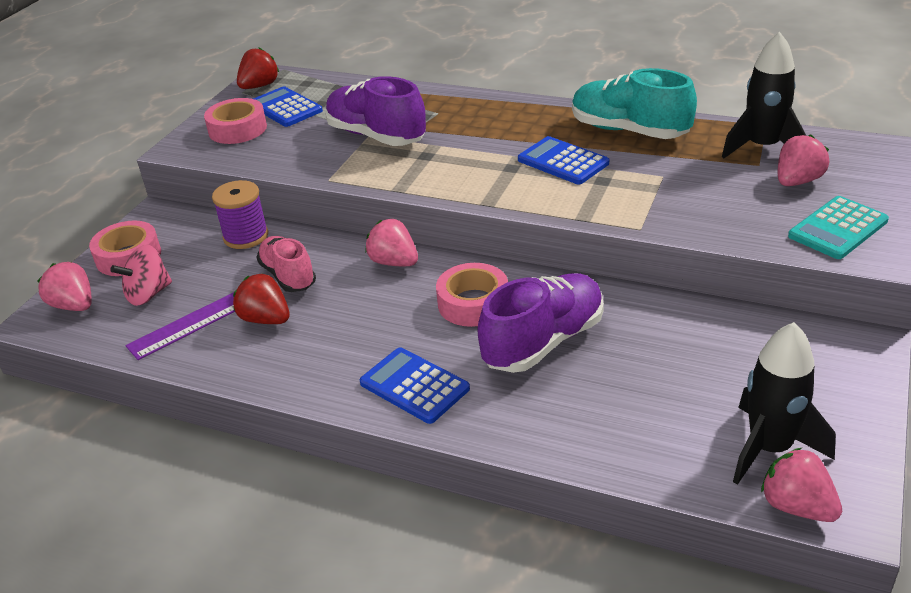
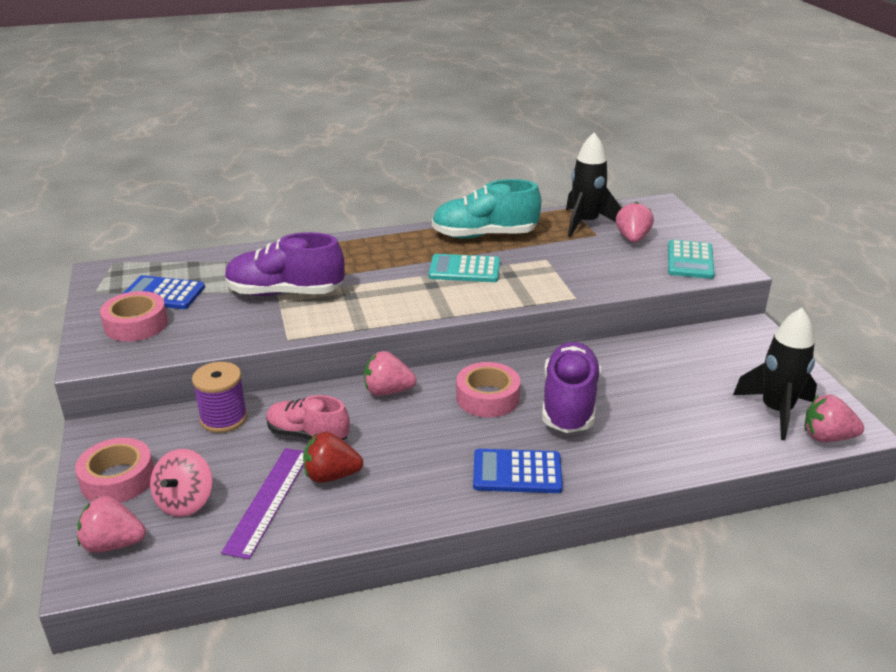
camera: 40 degrees left, 5 degrees down
red strawberry [237,47,279,89] -> none
blue calculator [518,136,609,185] -> turquoise calculator [429,254,500,282]

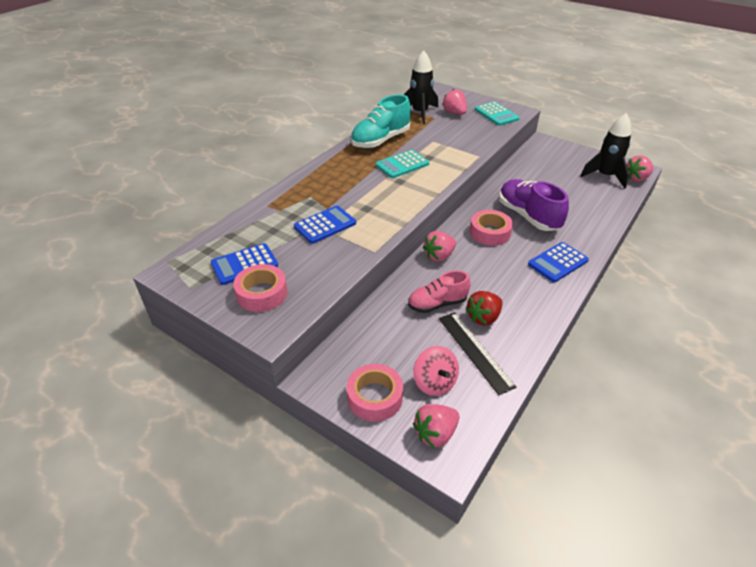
camera: 40 degrees left, 10 degrees up
purple spool [192,362,247,433] -> none
purple ruler [221,448,304,559] -> black ruler [439,312,516,395]
purple shoe [225,232,345,296] -> blue calculator [294,206,356,244]

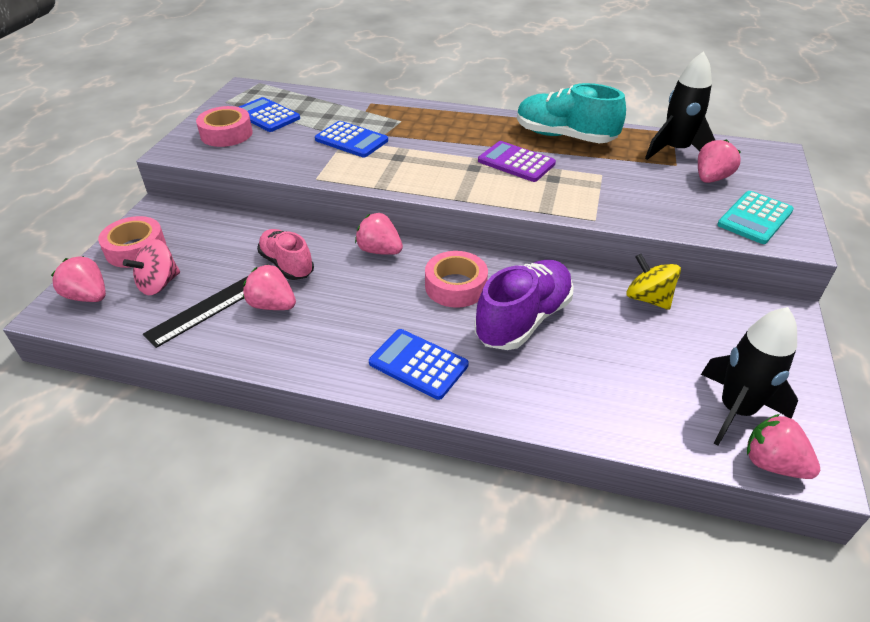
camera: 70 degrees right, 0 degrees up
turquoise calculator [376,150,429,178] -> purple calculator [478,141,556,182]
red strawberry [466,291,502,326] -> pink strawberry [243,265,296,310]
none -> yellow spinning top [627,254,681,310]

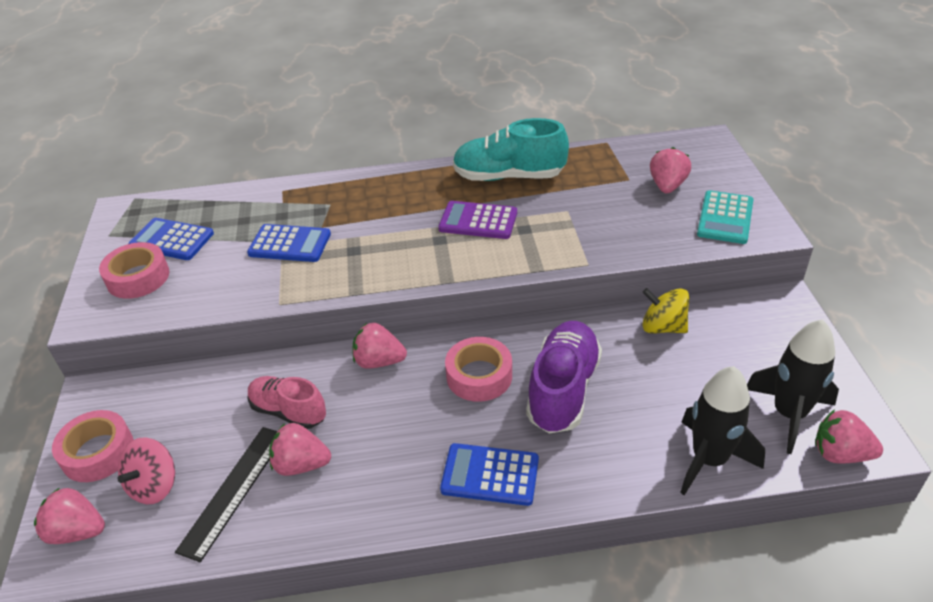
camera: 20 degrees left, 0 degrees up
black rocket [645,51,715,160] -> black rocket moved to [680,366,765,495]

